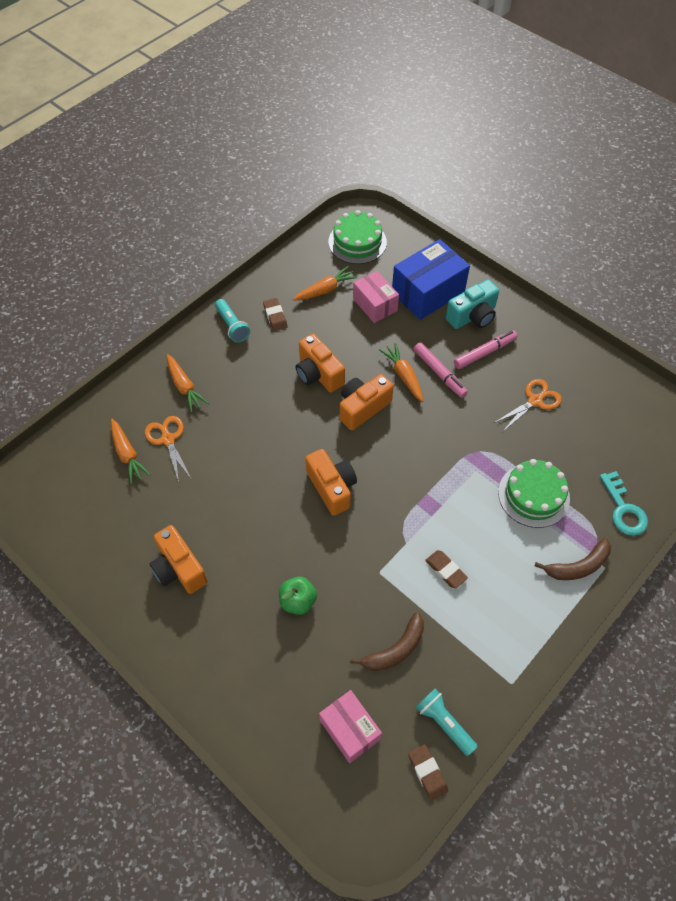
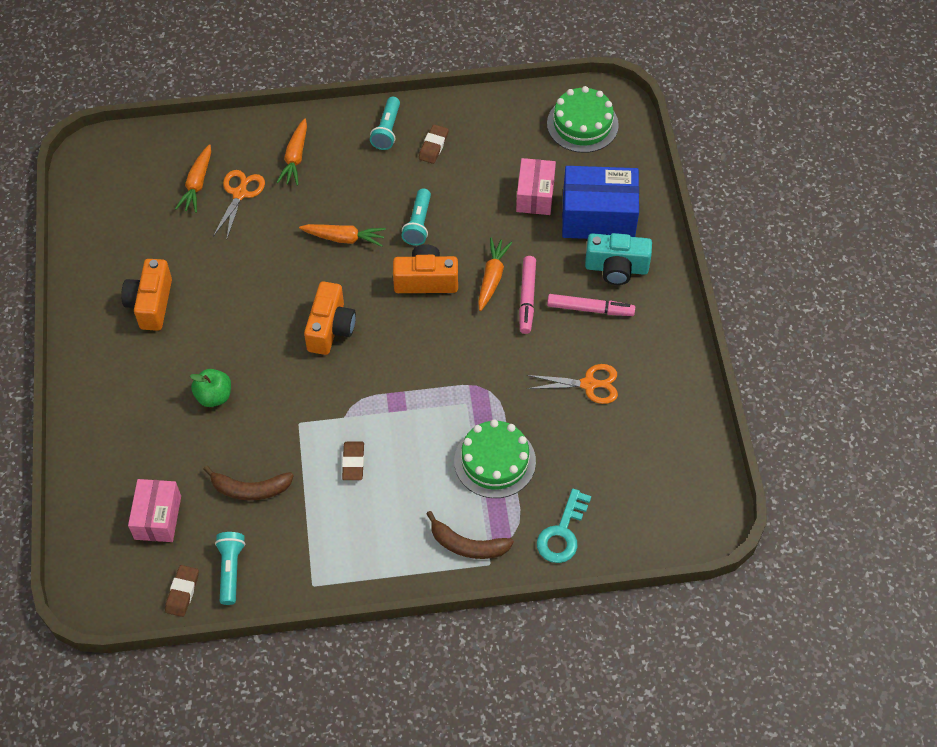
camera: 40 degrees right, 0 degrees up
orange carrot [293,266,358,301] -> orange carrot moved to [299,224,386,247]
orange camera [296,334,345,392] -> turquoise flashlight [401,189,431,246]

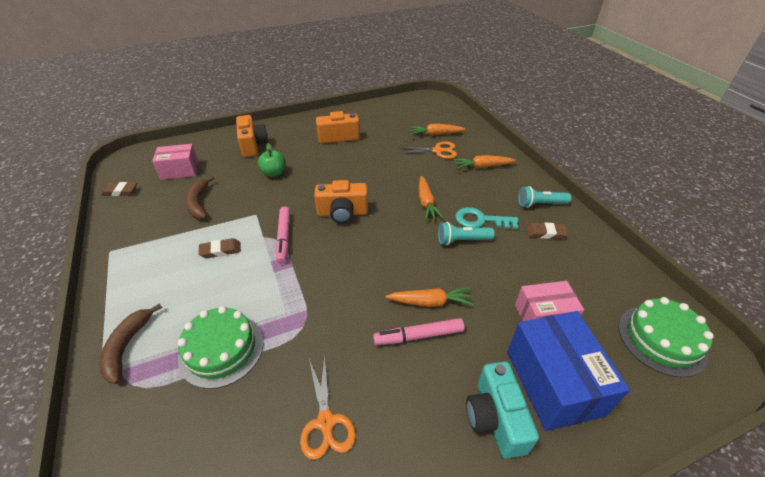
camera: 75 degrees right, 15 degrees down
turquoise flashlight [215,532,245,605] -> none
orange camera [393,244,458,293] -> orange camera moved to [236,115,268,157]
turquoise key [537,489,591,563] -> turquoise key moved to [455,207,518,229]
pink marker [547,294,635,316] -> pink marker moved to [276,207,290,264]

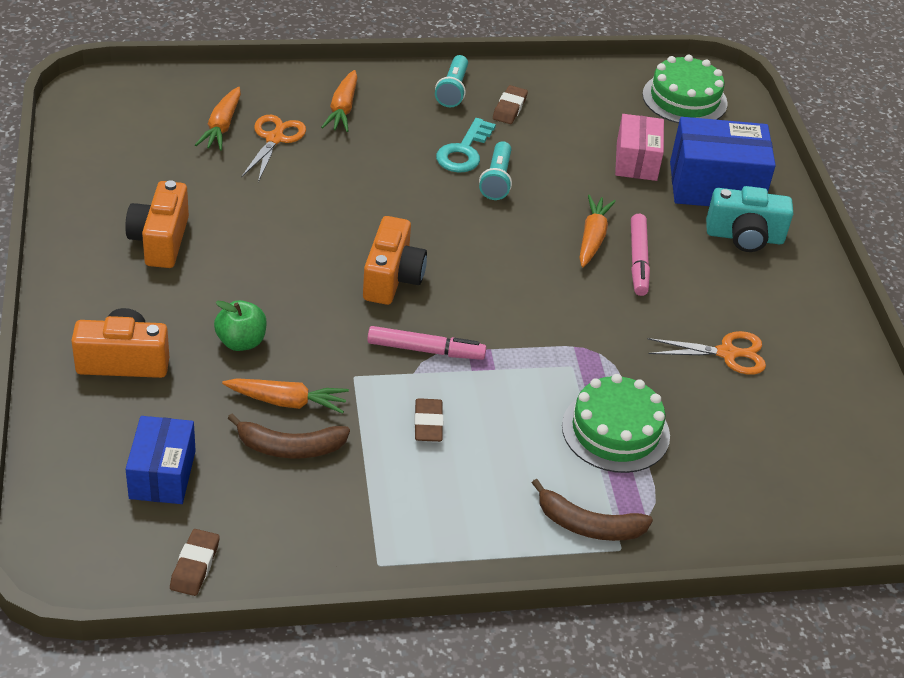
camera: 80 degrees left, 0 degrees up
pink box [152,144,199,180] -> blue box [126,416,196,504]
orange carrot [419,176,444,221] -> orange carrot moved to [222,378,349,414]

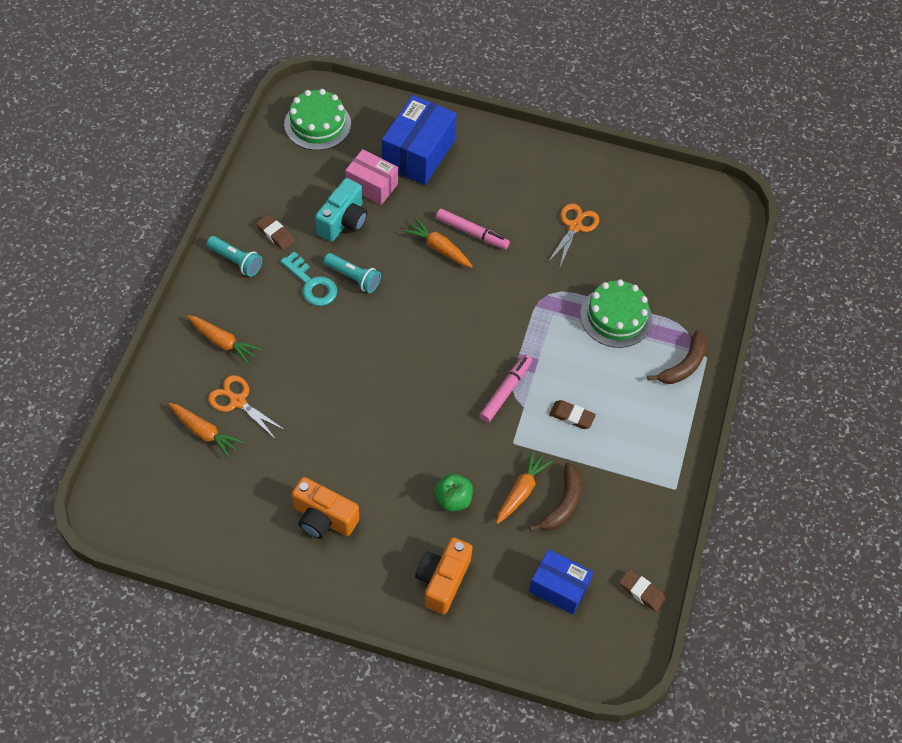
camera: 65 degrees left, 15 degrees up
orange camera [363,216,427,305] -> none
turquoise camera [706,186,793,252] -> turquoise camera moved to [315,178,368,242]

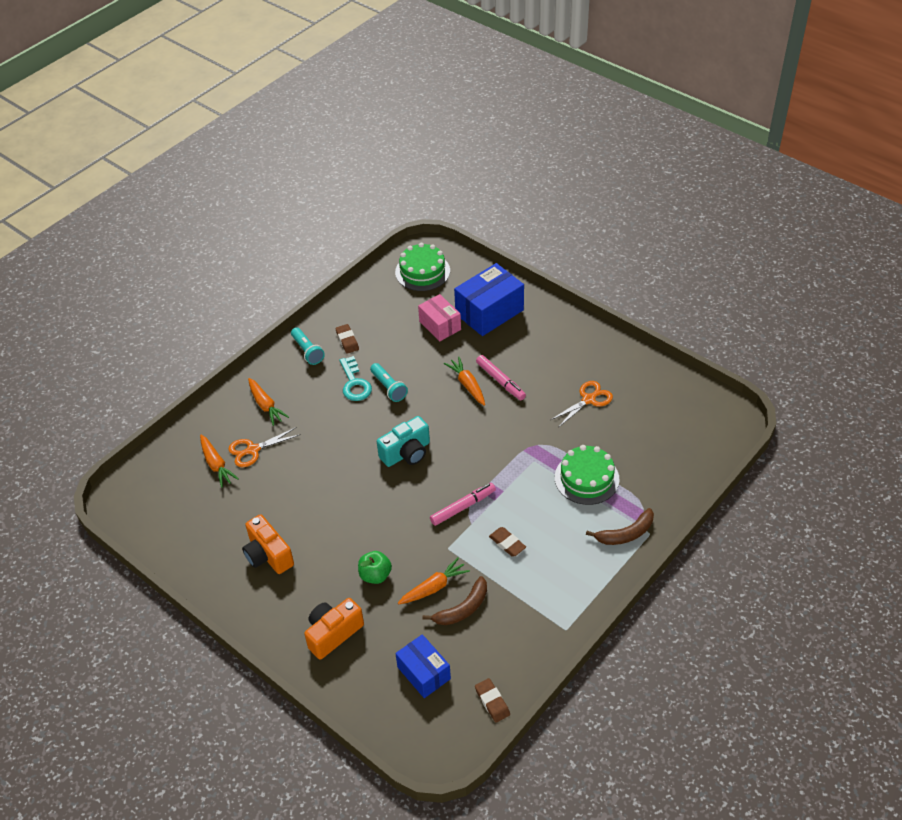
camera: 30 degrees right, 10 degrees down
orange scissors [208,375,286,438] -> orange scissors turned 90 degrees counterclockwise [228,427,301,467]
turquoise camera [315,178,368,242] -> turquoise camera moved to [377,416,430,467]

